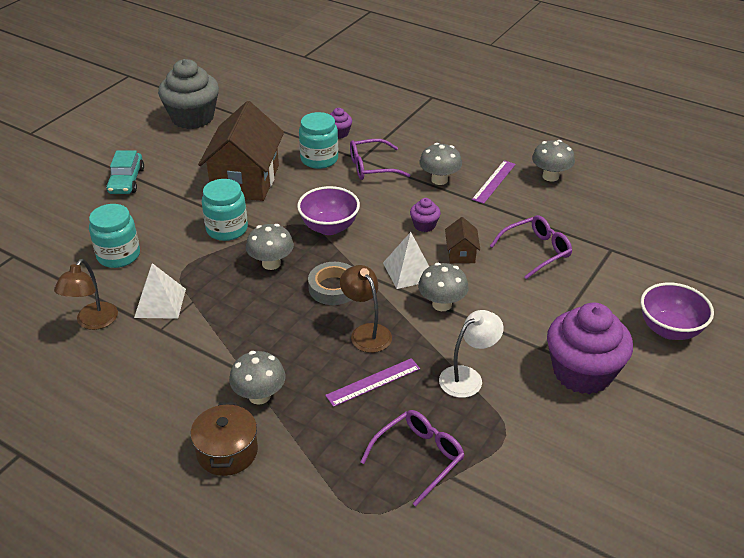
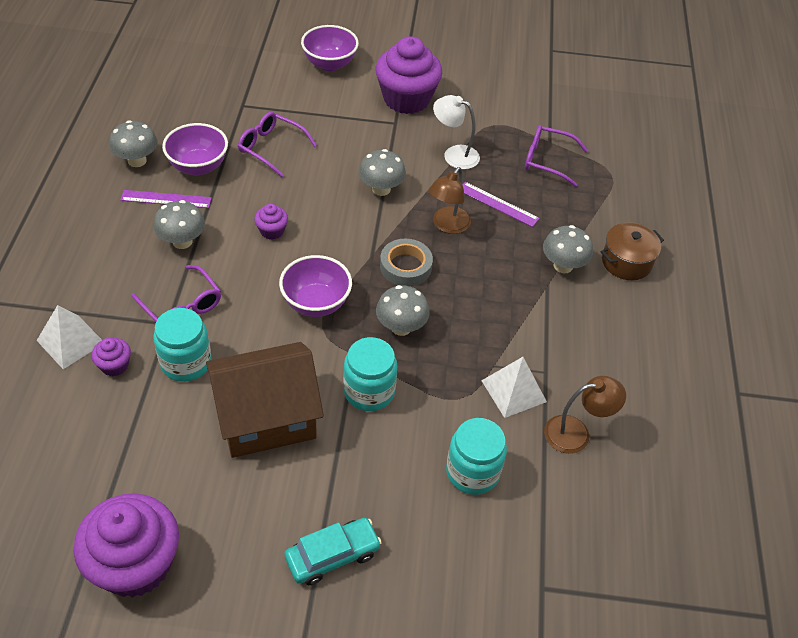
camera: 120 degrees left, 10 degrees up
grey cupcake [158,59,219,129] -> purple cupcake [73,493,179,598]
white pyramid [383,232,429,289] -> white pyramid moved to [36,305,102,369]
brown house [445,217,480,263] -> none
none -> purple bowl [162,123,228,175]

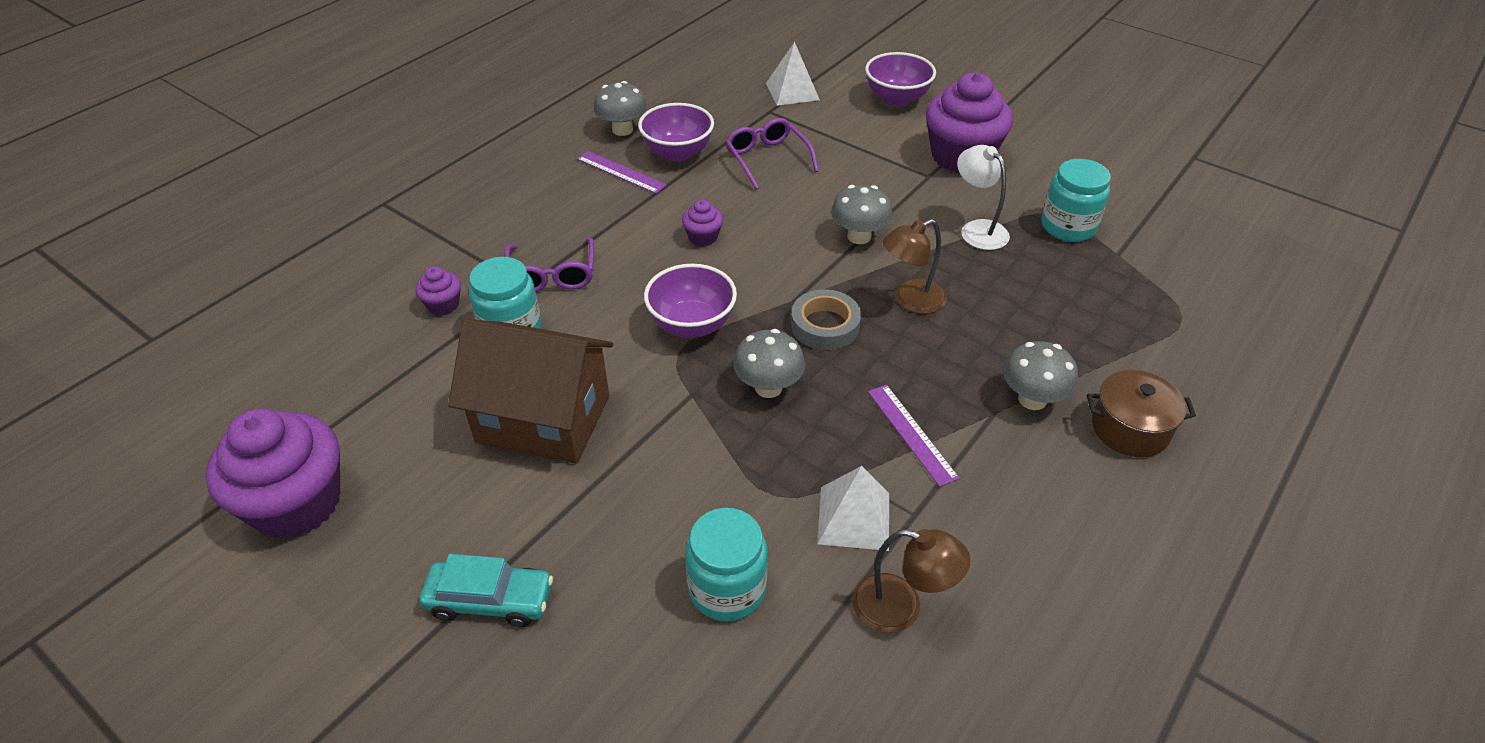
camera: 35 degrees right, 5 degrees down
white pyramid [36,305,102,369] -> white pyramid moved to [766,42,820,106]
grey mushroom [154,200,205,249] -> none
turquoise jar [343,337,397,411] -> turquoise jar moved to [1042,159,1111,242]
purple ruler [463,182,540,227] -> purple ruler moved to [868,385,960,487]
purple glasses [525,125,588,187] -> none

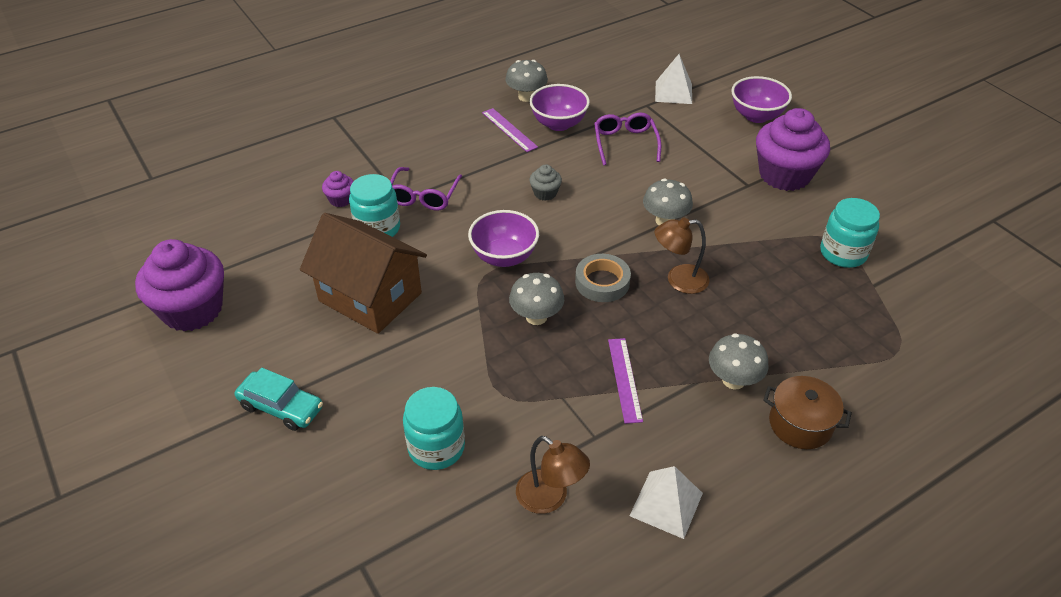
camera: 20 degrees right, 0 degrees up
purple cupcake [682,200,723,246] -> grey cupcake [530,164,562,201]
white pyramid [817,466,889,551] -> white pyramid moved to [629,466,703,539]
white lamp [957,145,1010,250] -> none

